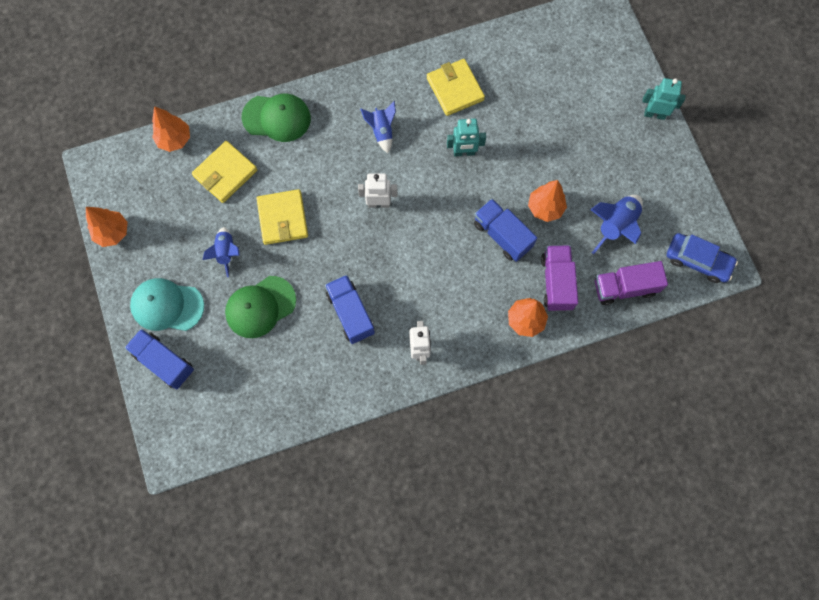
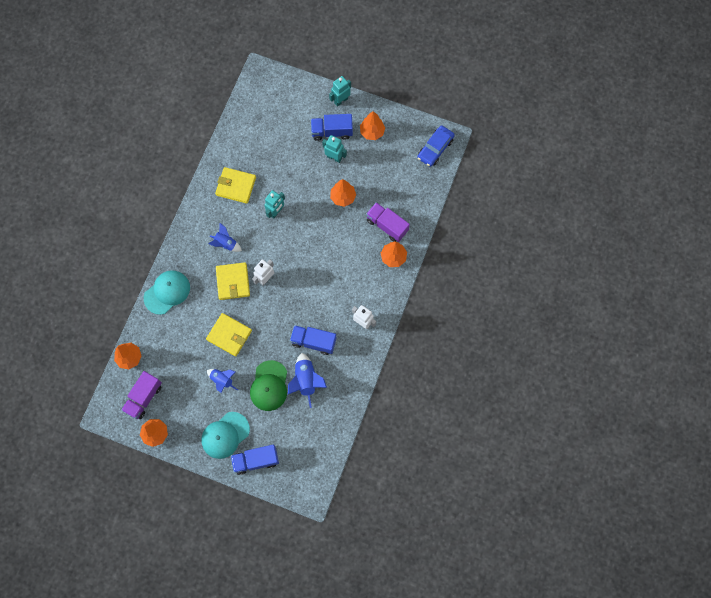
camera: 50 degrees left, 0 degrees up
yellow wallet [192,141,257,203] -> yellow wallet moved to [216,262,250,300]
green cap [242,93,311,142] -> turquoise cap [144,270,190,315]
blue truck [474,199,537,262] -> blue truck moved to [311,114,353,141]
blue rocket [590,195,643,254] -> blue rocket moved to [288,353,327,408]
purple truck [595,261,668,305] -> purple truck moved to [121,371,162,419]
blue car [666,233,738,283] -> blue car turned 150 degrees clockwise [417,126,455,167]
none -> turquoise robot [322,135,347,163]
none -> orange tree [360,111,385,140]

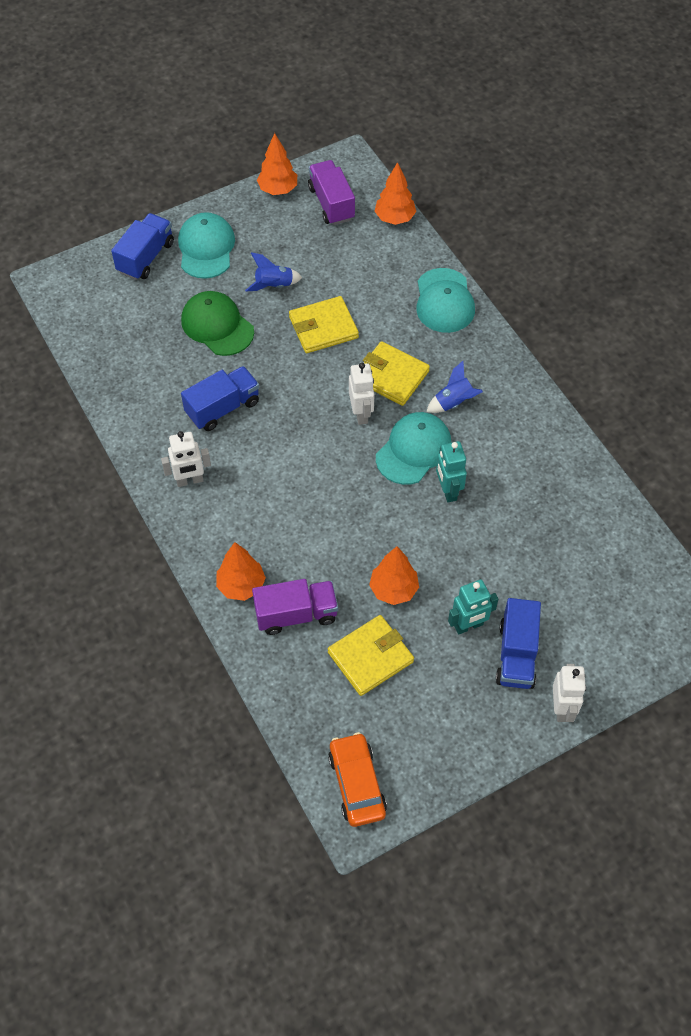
camera: 130 degrees right, 15 degrees down
yellow wallet [215,167,256,204] -> yellow wallet moved to [328,615,414,696]
blue rocket [288,353,327,408] -> none
blue truck [311,114,353,141] -> blue truck turned 150 degrees clockwise [496,598,541,689]
turquoise robot [329,76,351,107] -> white robot [553,664,586,722]
orange tree [360,111,385,140] -> none
blue car [417,126,455,167] -> orange car [328,732,387,827]
none -> turquoise cap [376,412,451,485]

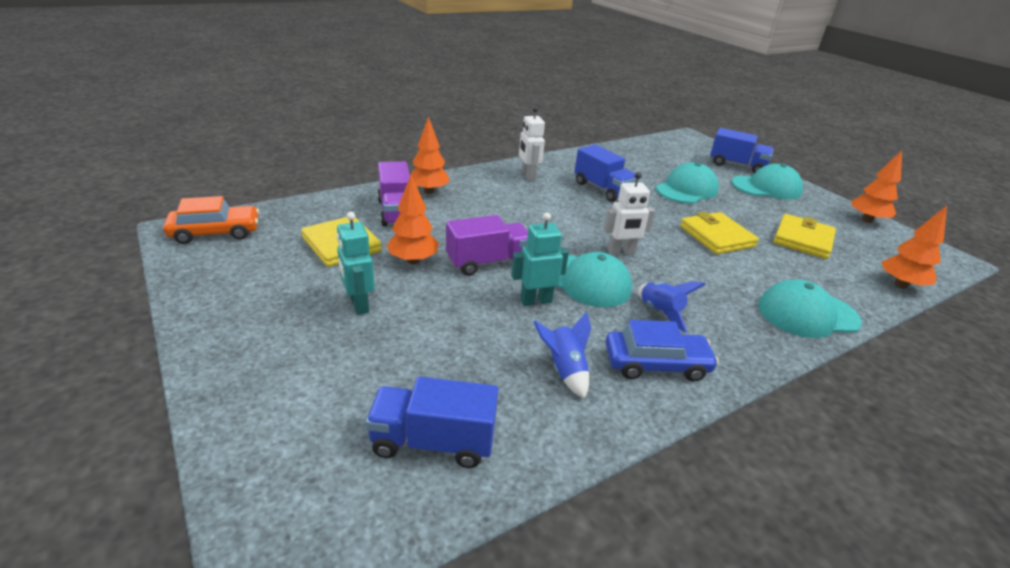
camera: 85 degrees right, 25 degrees down
green cap [181,291,254,356] -> turquoise cap [656,162,719,204]
blue rocket [245,252,302,291] -> blue rocket moved to [533,312,591,399]
purple truck [308,160,355,225] -> purple truck moved to [446,215,528,276]
yellow wallet [363,341,430,406] -> yellow wallet moved to [773,214,836,259]
blue truck [496,598,541,689] -> blue truck moved to [366,377,498,468]
white robot [553,664,586,722] -> none
none -> blue car [605,320,719,381]

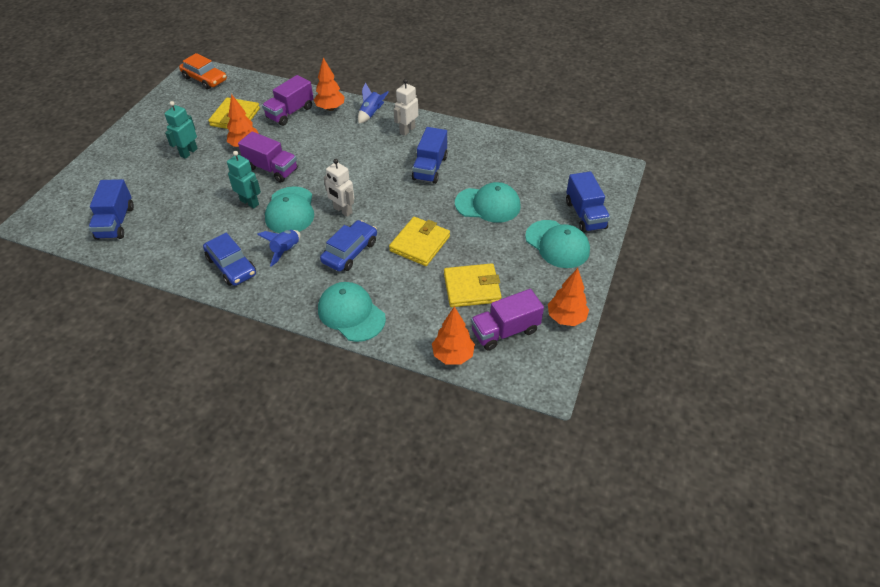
camera: 55 degrees right, 15 degrees up
blue truck [366,377,498,468] -> blue truck turned 150 degrees counterclockwise [88,179,134,240]
blue rocket [533,312,591,399] -> blue rocket moved to [358,83,389,124]
none -> blue car [320,220,377,271]
none -> purple truck [471,289,544,351]

